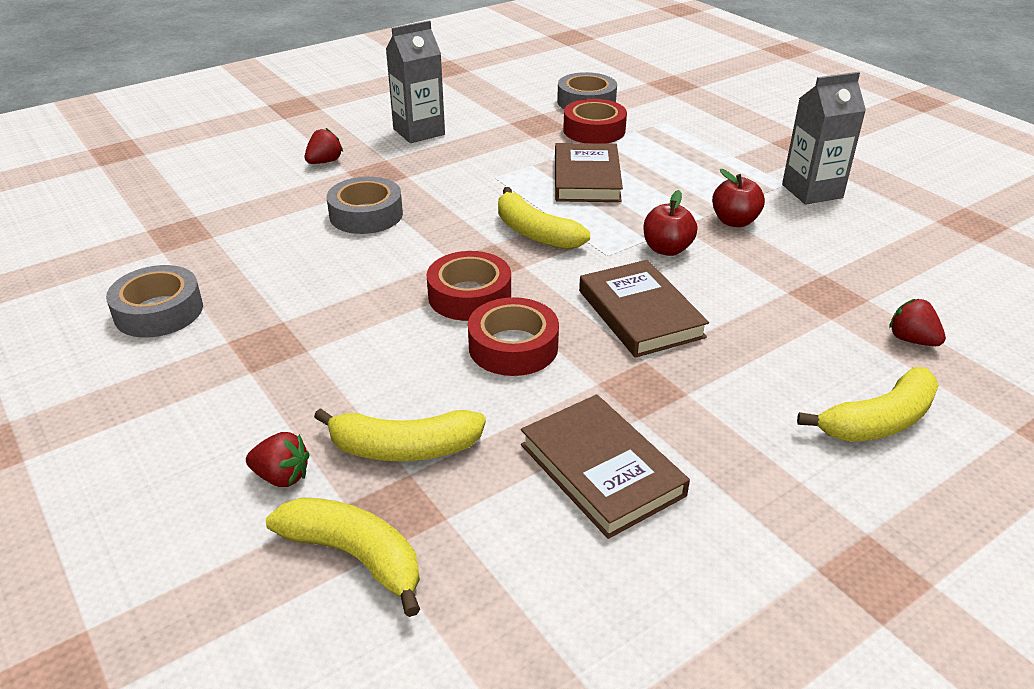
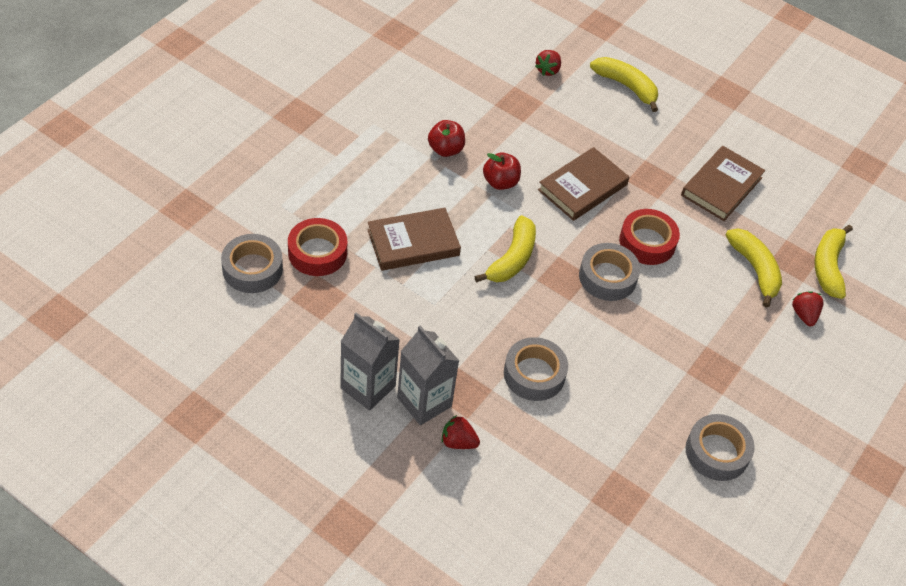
camera: 115 degrees left, 15 degrees up
red tape [427,251,511,321] -> grey tape [579,243,640,301]
grey carton [782,72,866,205] -> grey carton moved to [397,325,459,425]

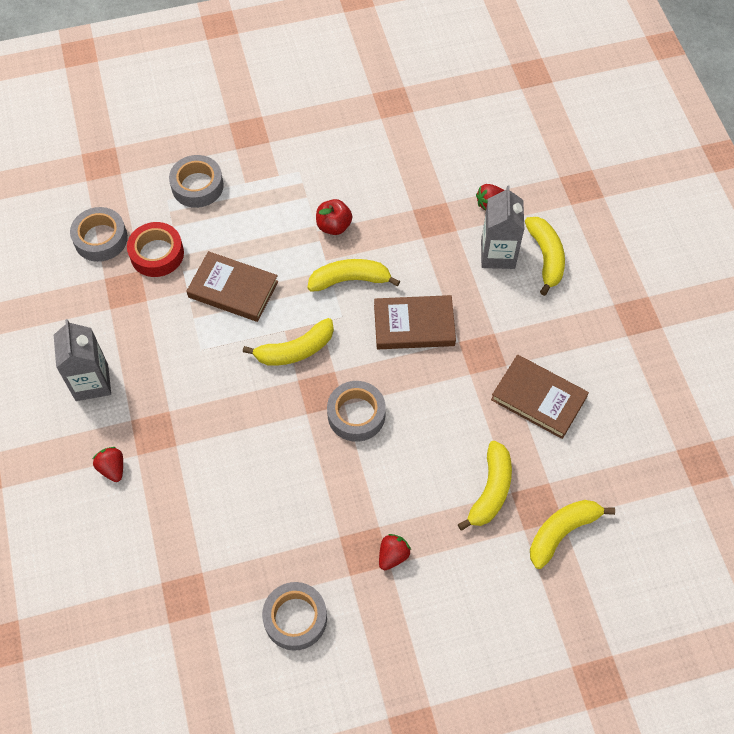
camera: 45 degrees right, 10 degrees up
grey carton [397,325,459,425] -> grey carton moved to [481,186,524,269]
red apple [483,153,521,190] -> yellow banana [308,259,400,292]
grey tape [504,337,568,401] -> grey tape moved to [169,155,224,208]
red tape [619,209,680,265] -> none
brown book [681,146,765,221] -> brown book turned 45 degrees clockwise [491,355,589,439]
red strawberry [792,291,824,326] -> red strawberry moved to [379,534,411,570]

